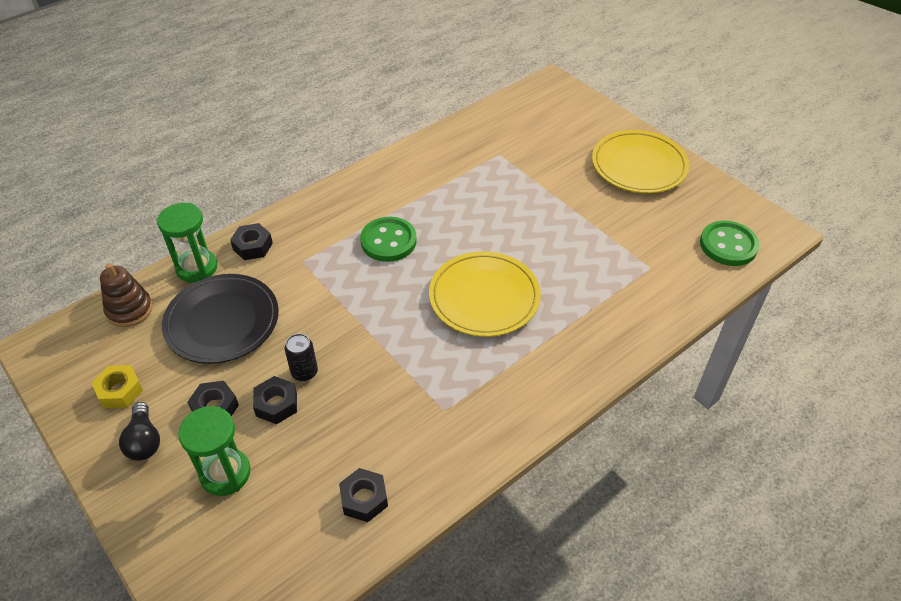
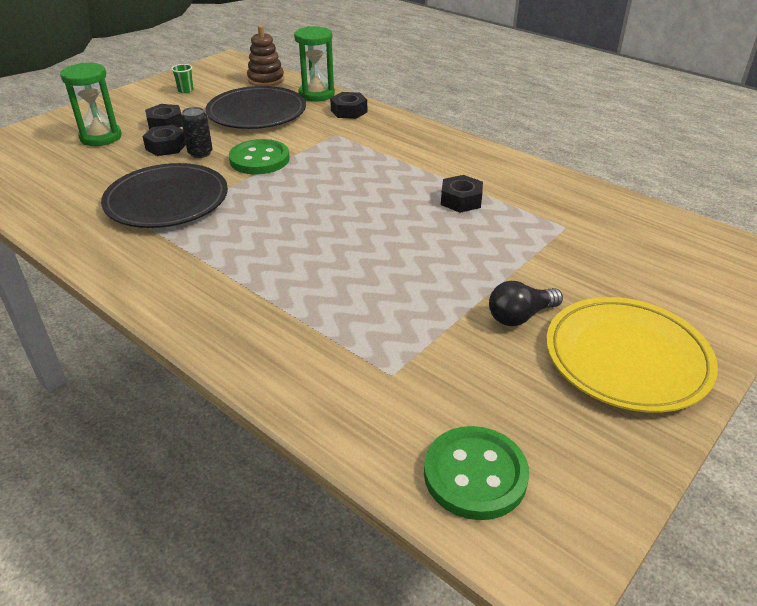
camera: 80 degrees right, 10 degrees down
yellow nut [91,365,143,408] -> green cup [171,64,194,93]
black light bulb [119,402,160,461] -> black light bulb moved to [489,281,563,326]
black nut [339,468,388,522] -> black nut moved to [441,175,483,213]
green button [360,217,417,262] -> green button moved to [229,139,290,174]
yellow plate [429,251,541,337] -> none
none -> black plate [101,163,228,228]

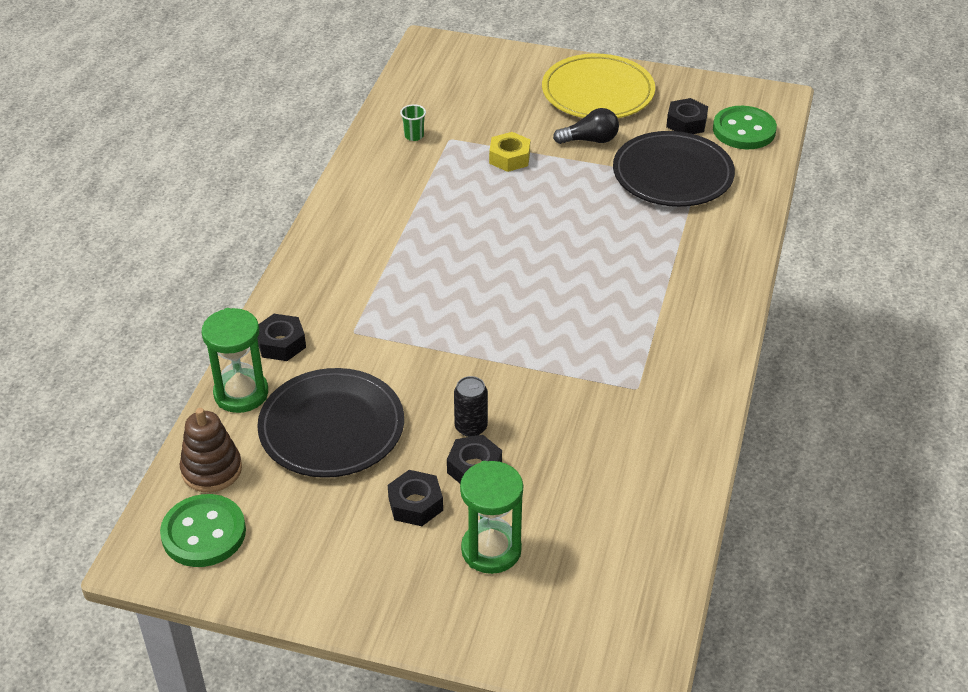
camera: 115 degrees left, 5 degrees up
black plate [101,163,228,228] -> black plate moved to [613,131,735,207]
green cup [171,64,194,93] -> green cup moved to [400,104,426,141]
green button [229,139,290,174] -> green button moved to [160,494,246,567]
black nut [441,175,483,213] -> black nut moved to [666,98,708,134]
black light bulb [489,281,563,326] -> black light bulb turned 45 degrees counterclockwise [553,108,619,144]
none -> yellow nut [489,132,530,172]

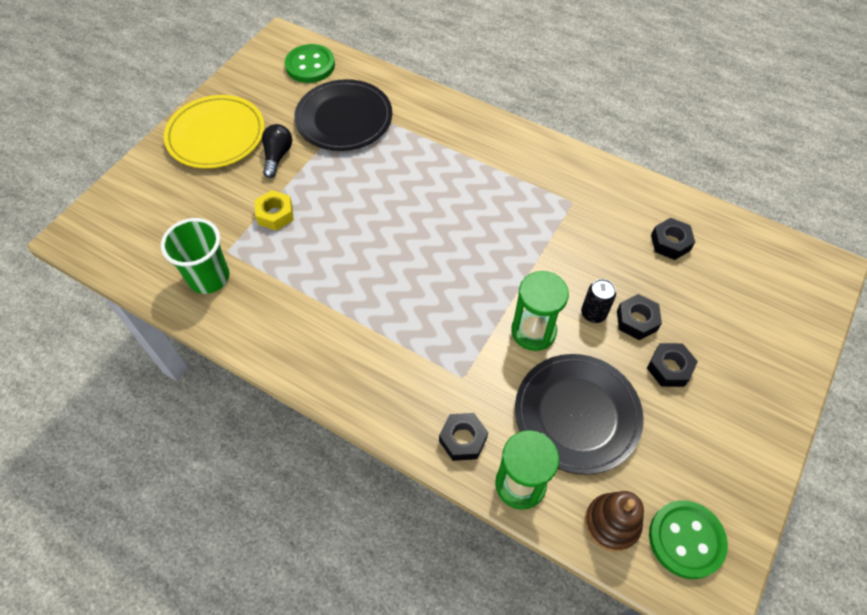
camera: 75 degrees left, 15 degrees up
green cup [400,104,426,141] -> green cup [161,218,230,294], size x2.21
green hourglass [460,461,523,574] -> green hourglass moved to [511,271,569,351]
black nut [666,98,708,134] -> black nut moved to [651,218,695,260]

